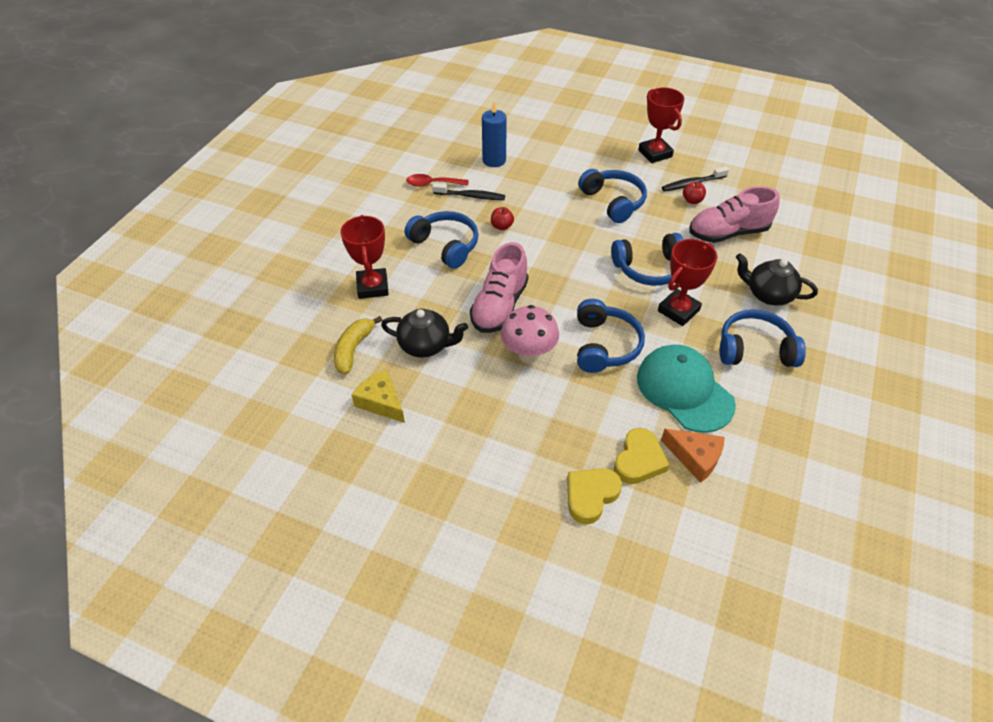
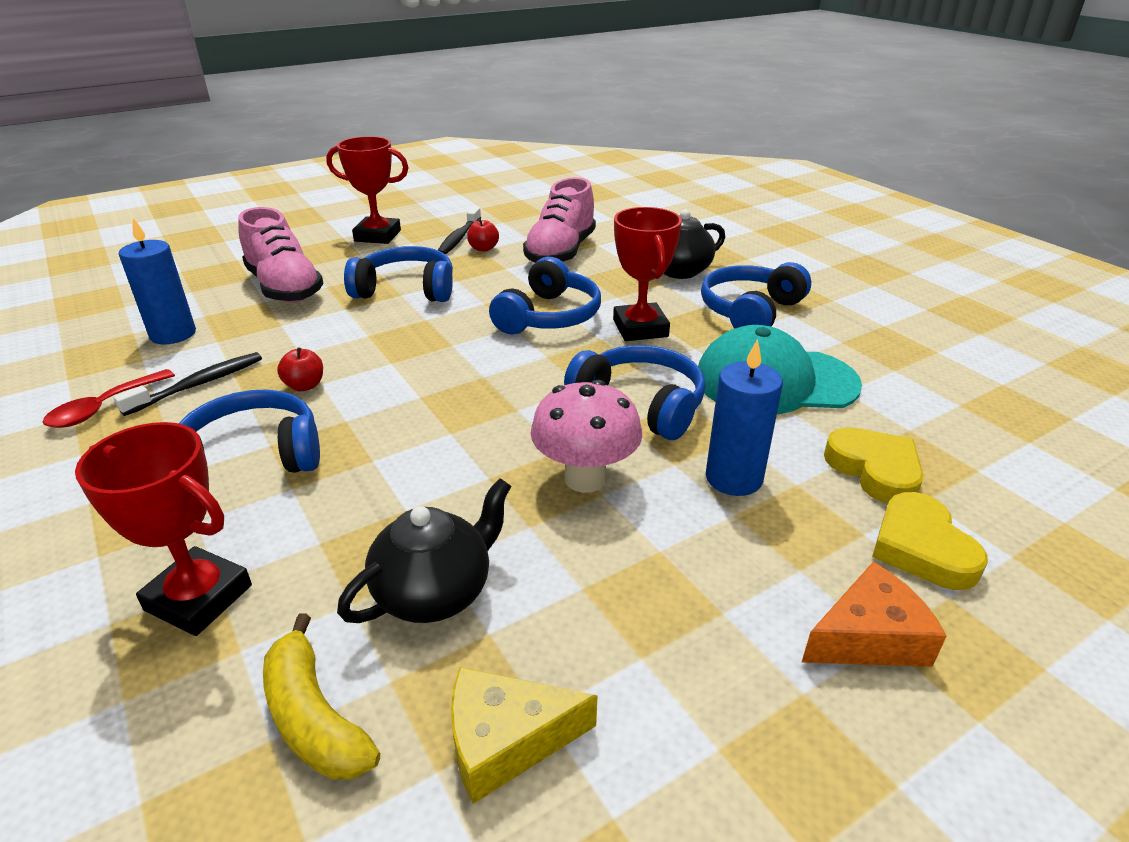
camera: 55 degrees left, 15 degrees down
pink shoe [470,242,528,333] -> pink shoe moved to [238,207,323,303]
orange cheese [661,429,724,483] -> orange cheese moved to [802,562,947,667]
none -> blue candle [706,339,783,496]

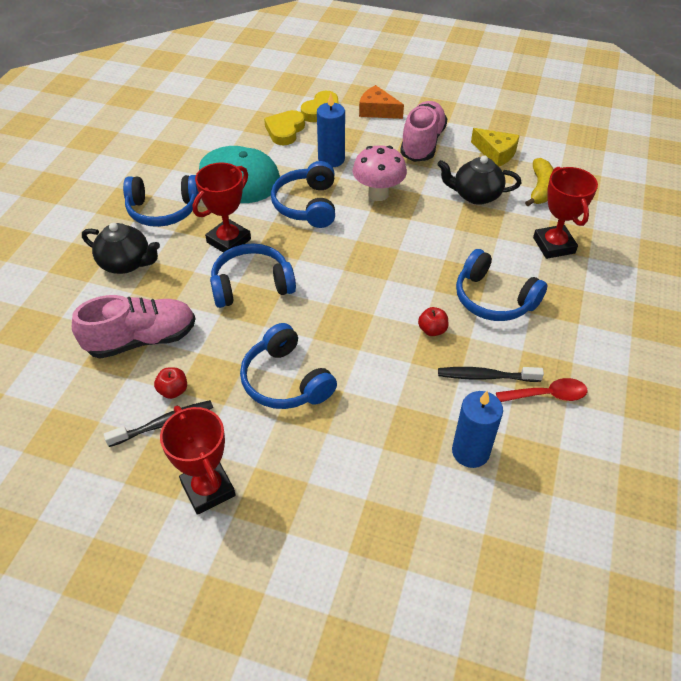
camera: 130 degrees left, 15 degrees up
pink shoe [238,207,323,303] -> pink shoe moved to [400,101,447,162]

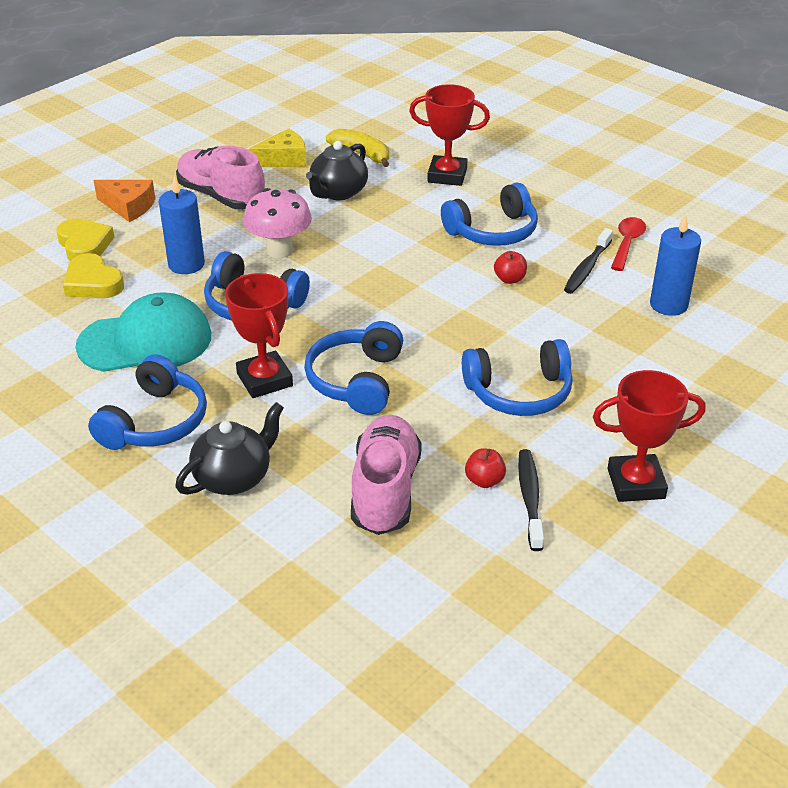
camera: 65 degrees left, 10 degrees down
orange cheese [359,85,404,119] -> orange cheese turned 120 degrees counterclockwise [93,180,155,222]

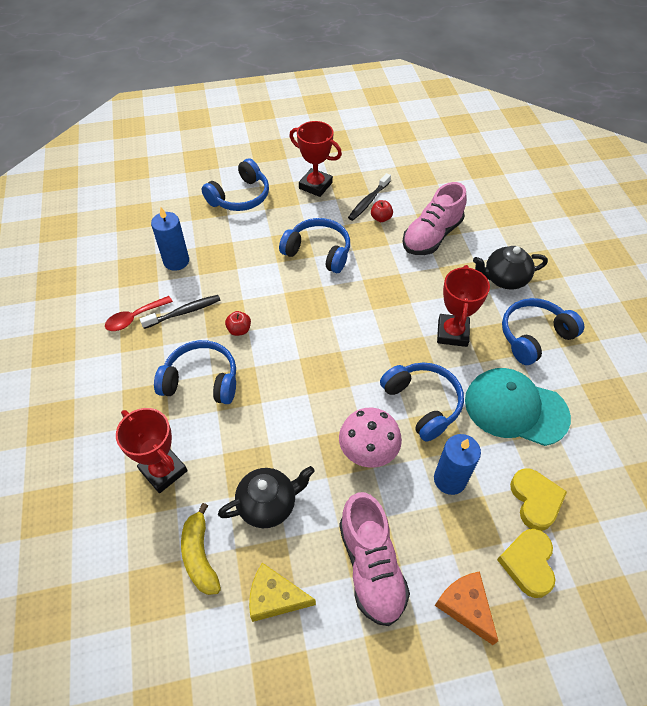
camera: 145 degrees left, 15 degrees up
blue headphones [304,321,403,415] -> blue headphones moved to [202,158,269,211]

